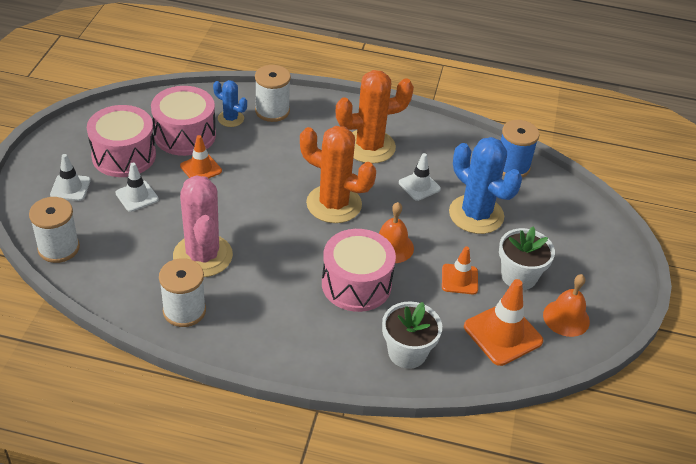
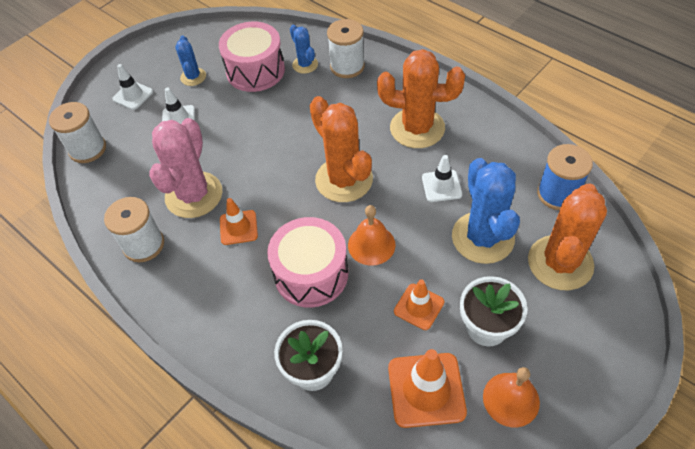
camera: 35 degrees right, 10 degrees up
pink drum [87,105,156,177] -> blue cactus [175,36,206,86]
orange traffic cone [180,135,222,179] -> orange traffic cone moved to [220,198,258,245]
none -> orange cactus [528,183,607,290]

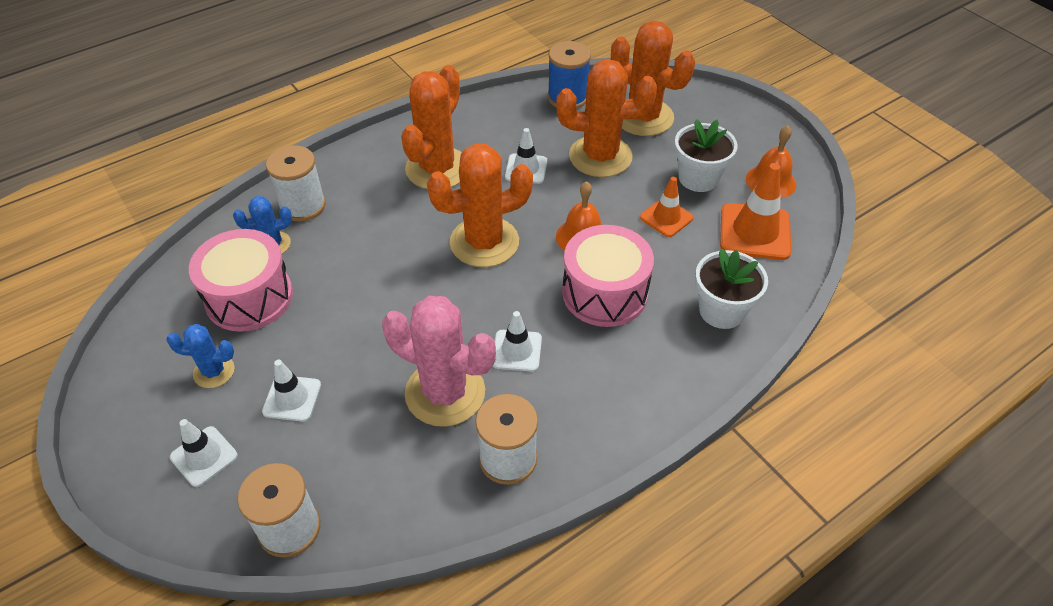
camera: 80 degrees left, 5 degrees down
orange traffic cone [220,198,258,245] -> white traffic cone [493,311,542,372]
blue cactus [452,158,520,264] -> orange cactus [556,59,657,177]

